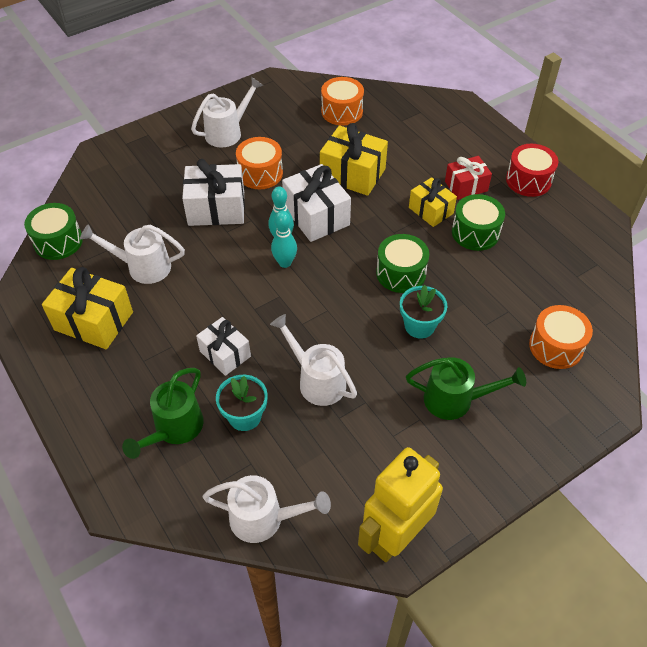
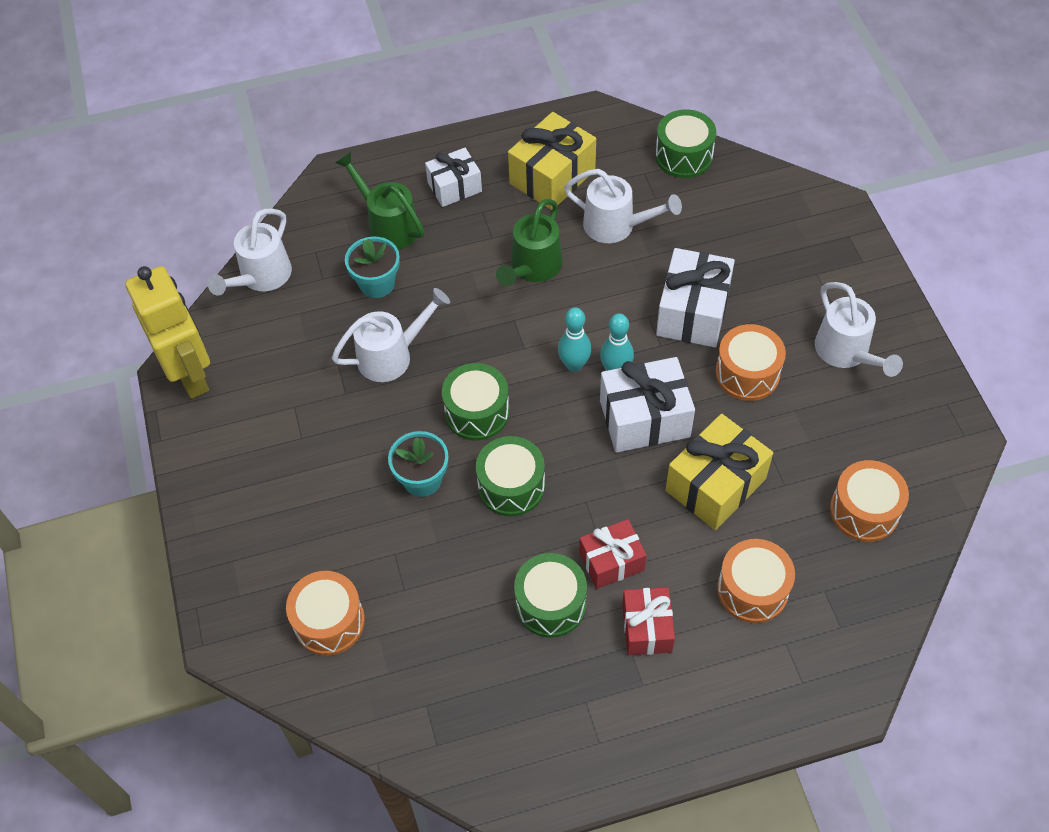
camera: 110 degrees right, 5 degrees up
white watering can [80,224,185,284] -> white watering can turned 90 degrees clockwise [564,169,682,243]
white gift [196,317,251,376] -> white gift moved to [425,148,482,207]
green watering can [406,357,526,420] -> green watering can moved to [496,199,562,286]
yellow gift [409,177,457,227] -> red gift [579,519,647,589]
red drum [506,144,558,197] -> none
none -> green drum [442,363,510,441]
none -> orange drum [717,539,795,623]

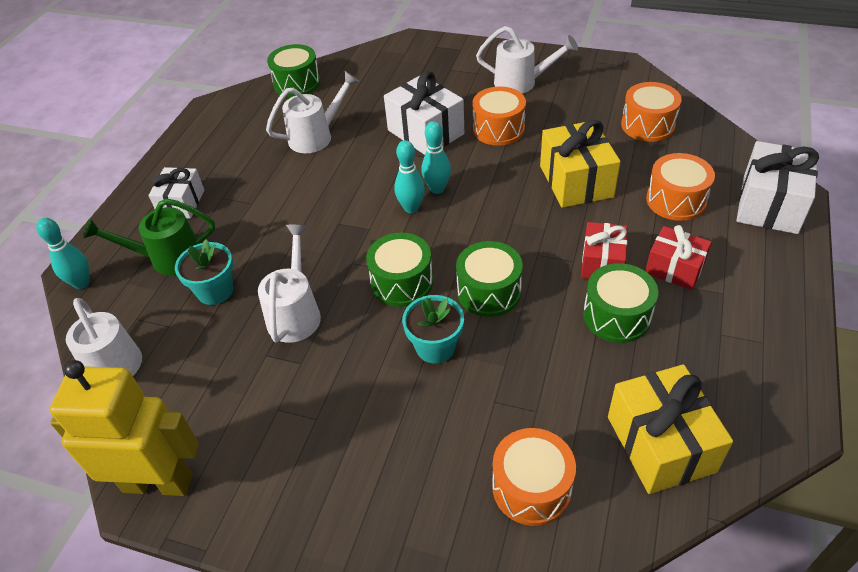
camera: 55 degrees left, 10 degrees down
green watering can [496,199,562,286] -> none
yellow gift [508,112,596,210] -> yellow gift moved to [608,364,733,494]
white gift [600,357,695,453] -> white gift moved to [736,141,819,234]
none -> turquoise bowling pin [36,218,90,289]

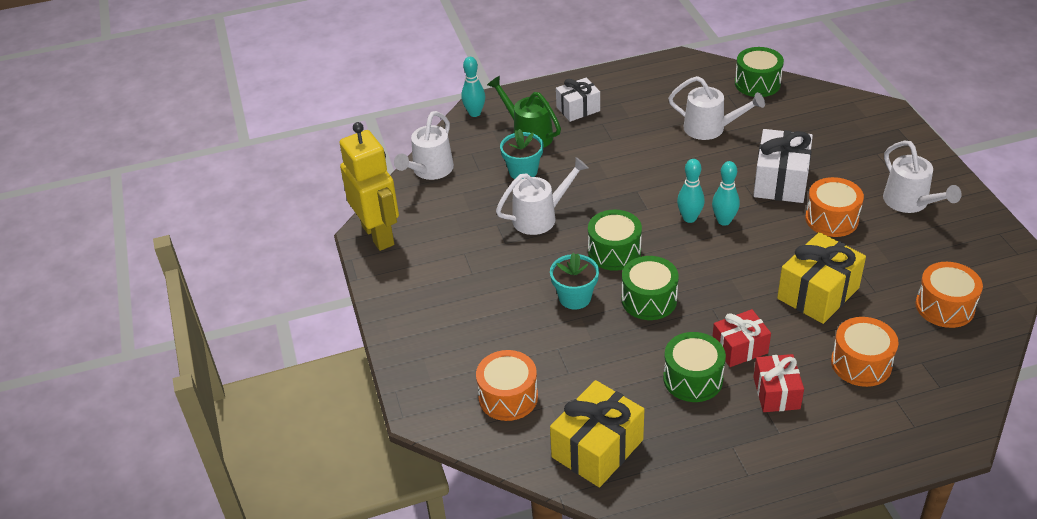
camera: 55 degrees right, 5 degrees down
white gift [736,141,819,234] -> none

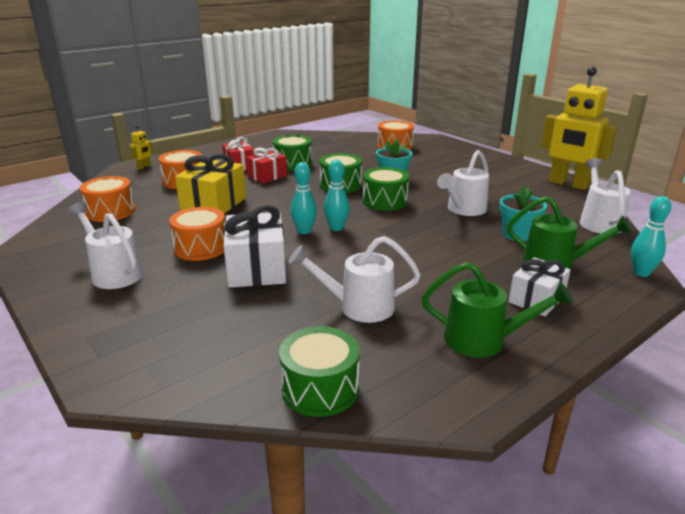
camera: 155 degrees right, 15 degrees down
yellow gift [550,380,644,487] -> none
none -> yellow robot [131,125,153,169]
none -> green watering can [422,262,573,358]

